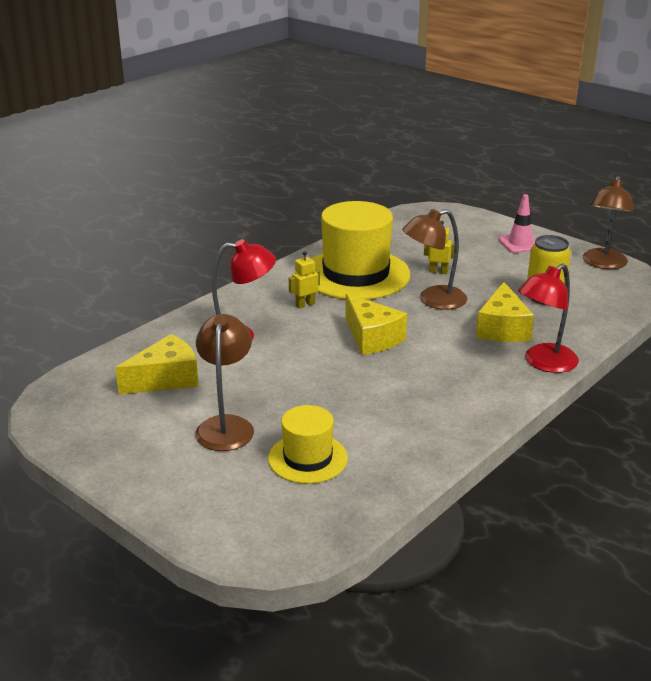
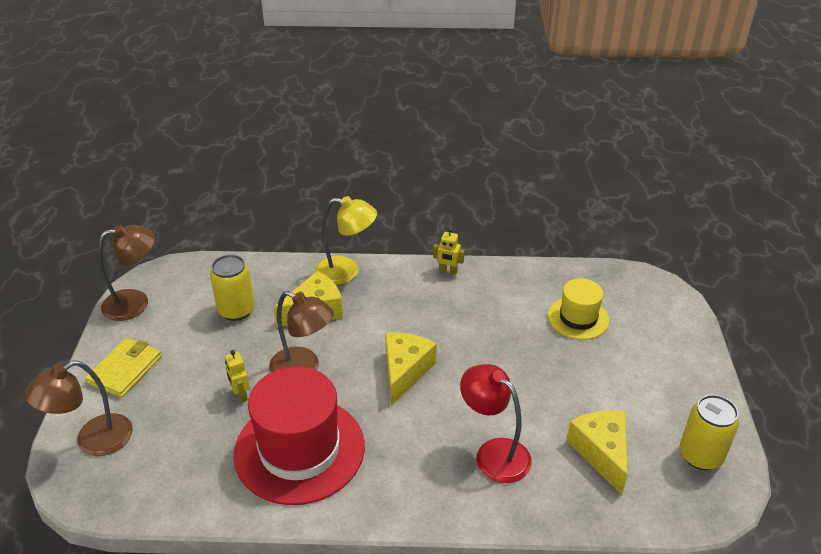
camera: 130 degrees left, 10 degrees up
yellow cheese [115,334,199,394] -> yellow cheese turned 60 degrees clockwise [566,410,628,495]
brown lamp [195,314,254,451] -> brown lamp moved to [25,361,133,456]
yellow robot [289,251,320,308] -> yellow robot moved to [433,228,465,275]
yellow hat [312,201,410,300] -> red hat [233,366,365,505]
pink traffic cone [498,194,535,253] -> yellow wallet [85,338,162,398]
red lamp [518,263,579,373] -> yellow lamp [315,196,377,285]
none -> yellow can [680,395,739,470]

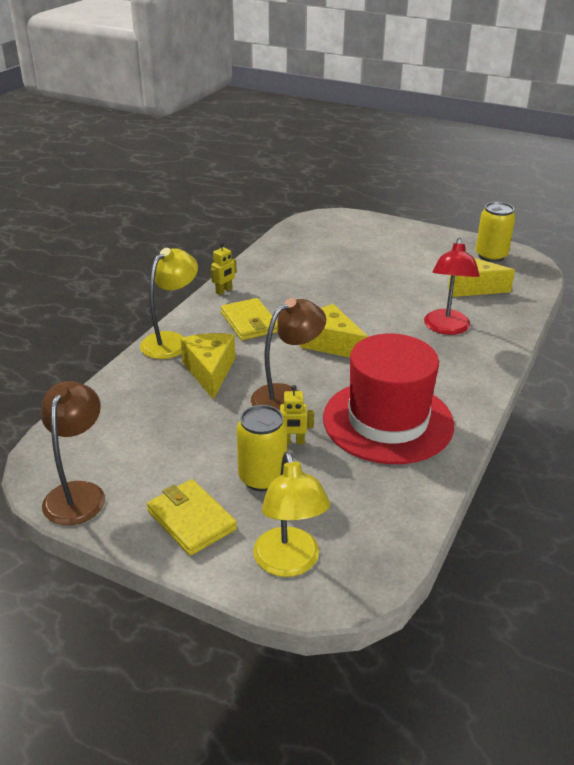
camera: 65 degrees left, 5 degrees down
brown lamp [25,361,133,456] -> yellow lamp [253,452,331,577]
yellow can [210,255,255,321] -> yellow can moved to [236,405,287,492]
red lamp [460,364,532,483] -> red lamp turned 60 degrees counterclockwise [424,238,479,335]
yellow hat [548,278,609,340] -> none
none -> yellow wallet [221,298,278,340]

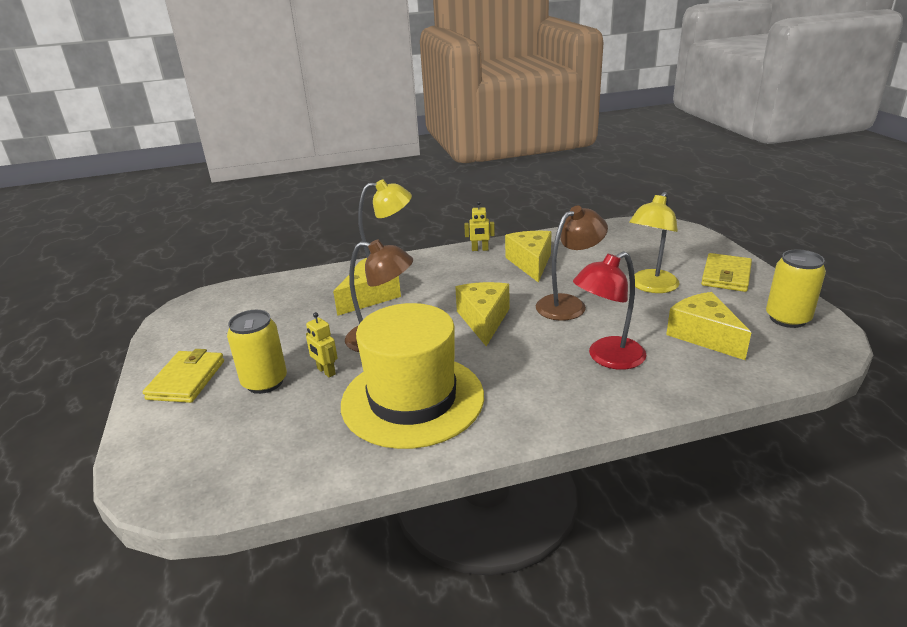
camera: 50 degrees right, 5 degrees down
brown lamp [41,381,105,525] -> brown lamp moved to [536,206,608,321]
yellow wallet [221,298,278,340] -> yellow wallet moved to [701,253,752,292]
yellow lamp [253,452,331,577] -> yellow lamp moved to [629,192,679,293]
red hat [323,334,454,464] -> yellow hat [341,303,484,449]
none -> yellow cheese [505,231,552,283]

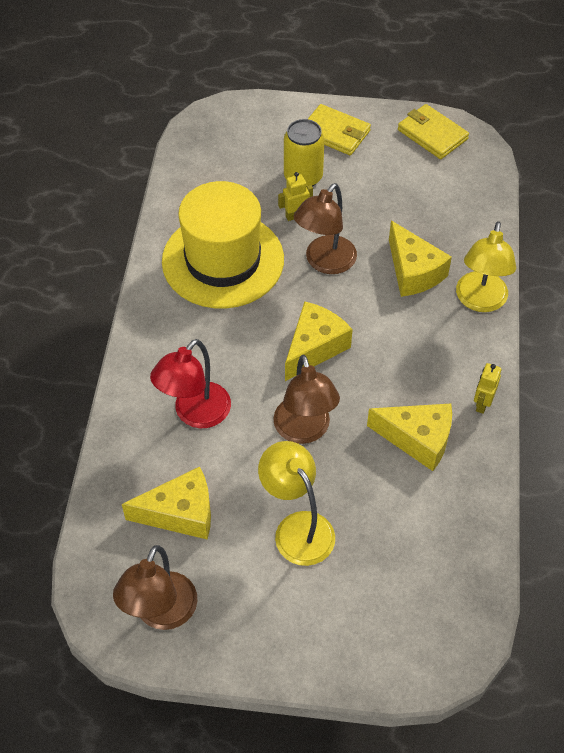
camera: 110 degrees right, 25 degrees up
yellow cheese [455,282,509,346] -> yellow cheese turned 75 degrees counterclockwise [285,301,353,381]
red lamp [573,251,646,370] -> red lamp turned 135 degrees counterclockwise [150,339,231,428]
yellow wallet [701,253,752,292] -> yellow wallet moved to [398,104,469,159]
yellow can [766,249,826,328] -> brown lamp [113,545,198,630]

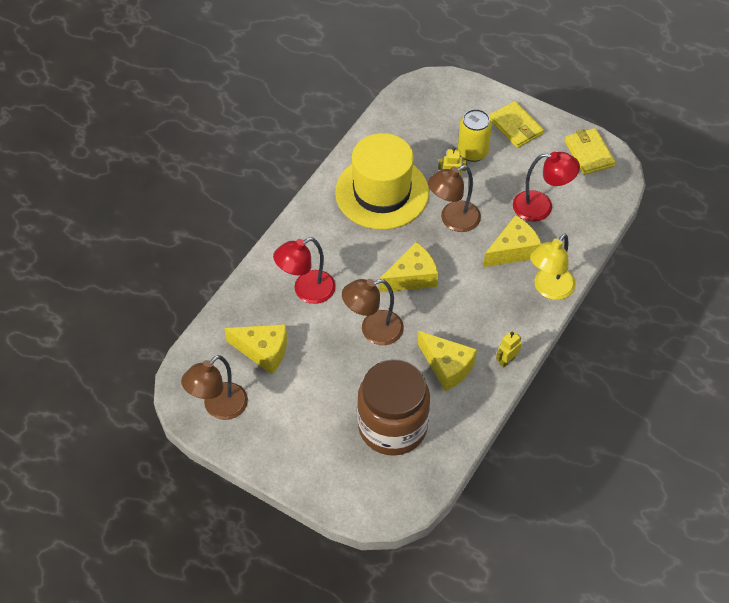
camera: 25 degrees right, 0 degrees up
yellow lamp [258,441,335,566] -> none
brown lamp [273,355,340,444] -> brown lamp turned 60 degrees clockwise [342,279,404,345]
yellow cheese [389,221,452,297] -> yellow cheese turned 120 degrees counterclockwise [483,215,542,267]
none -> brown jar [357,359,430,456]
none -> red lamp [513,152,580,221]

